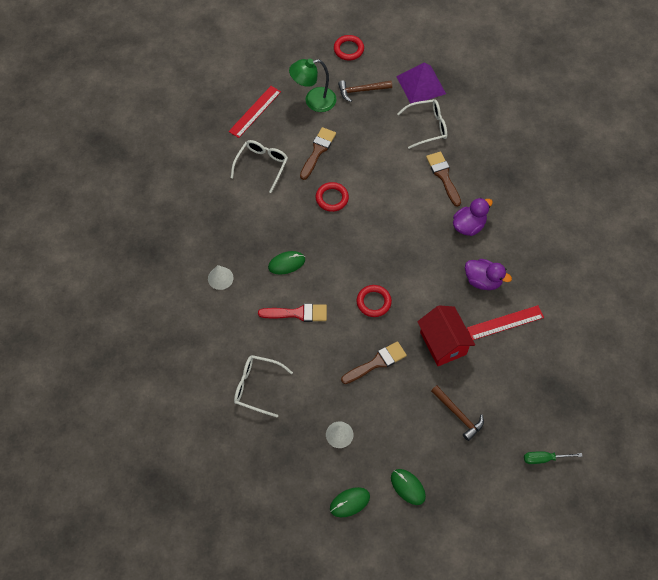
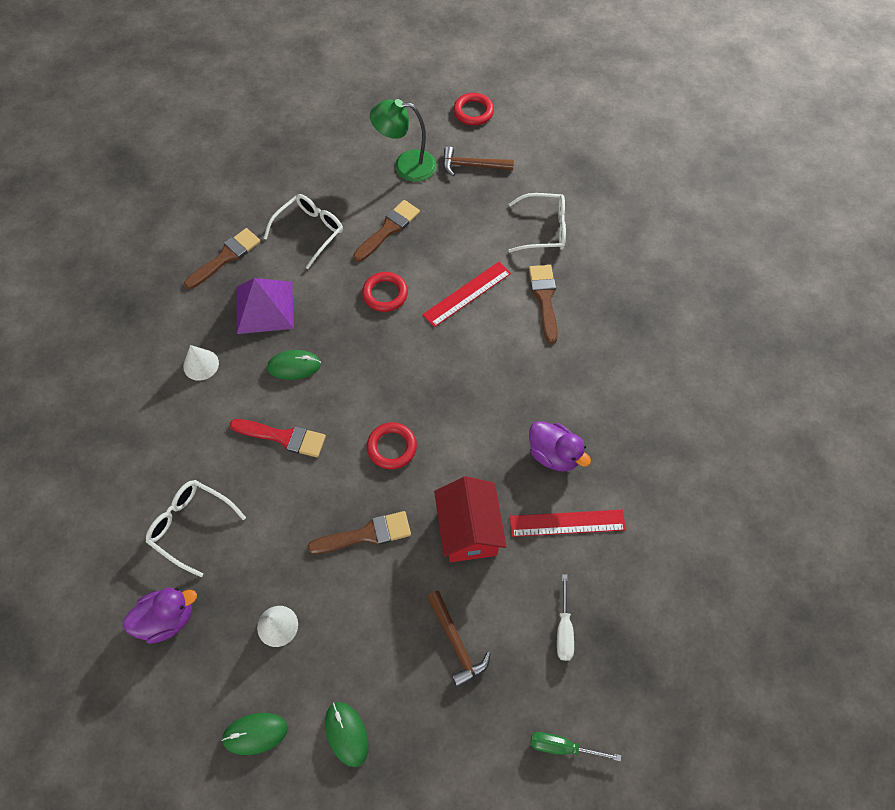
camera: 15 degrees right, 0 degrees up
red ruler [229,86,281,138] -> red ruler moved to [422,262,511,327]
purple pyramid [396,63,446,104] -> purple pyramid moved to [237,278,294,334]
purple duck [453,198,493,236] -> purple duck moved to [123,588,197,644]
none -> brown brush [184,228,261,289]
none -> white screwdriver [557,574,574,661]

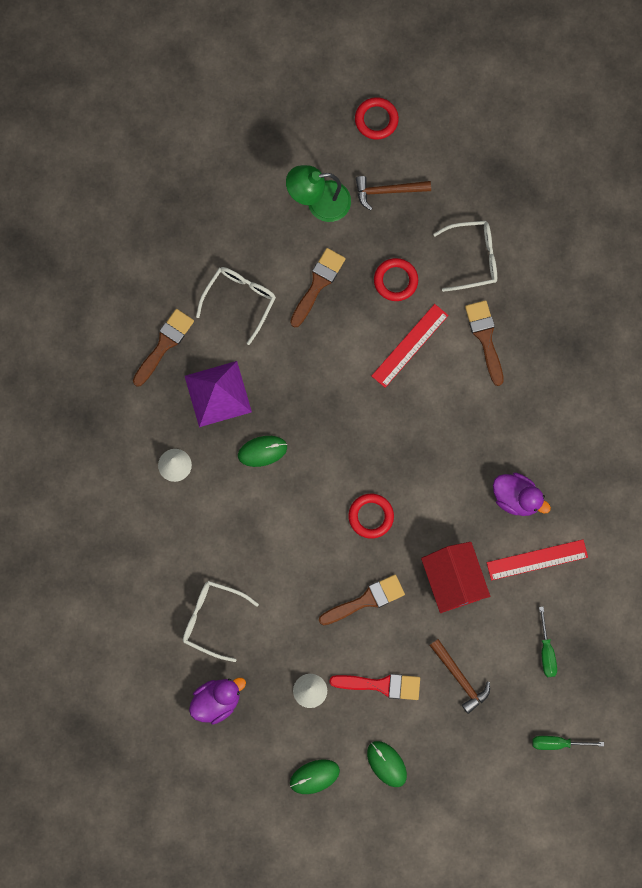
camera: 10 degrees left, 15 degrees up
red brush [230,419,326,458] -> red brush moved to [329,674,420,700]
red ring [362,272,408,312] -> red ring moved to [374,258,418,301]
white screwdriver [557,574,574,661] -> green screwdriver [539,607,557,677]

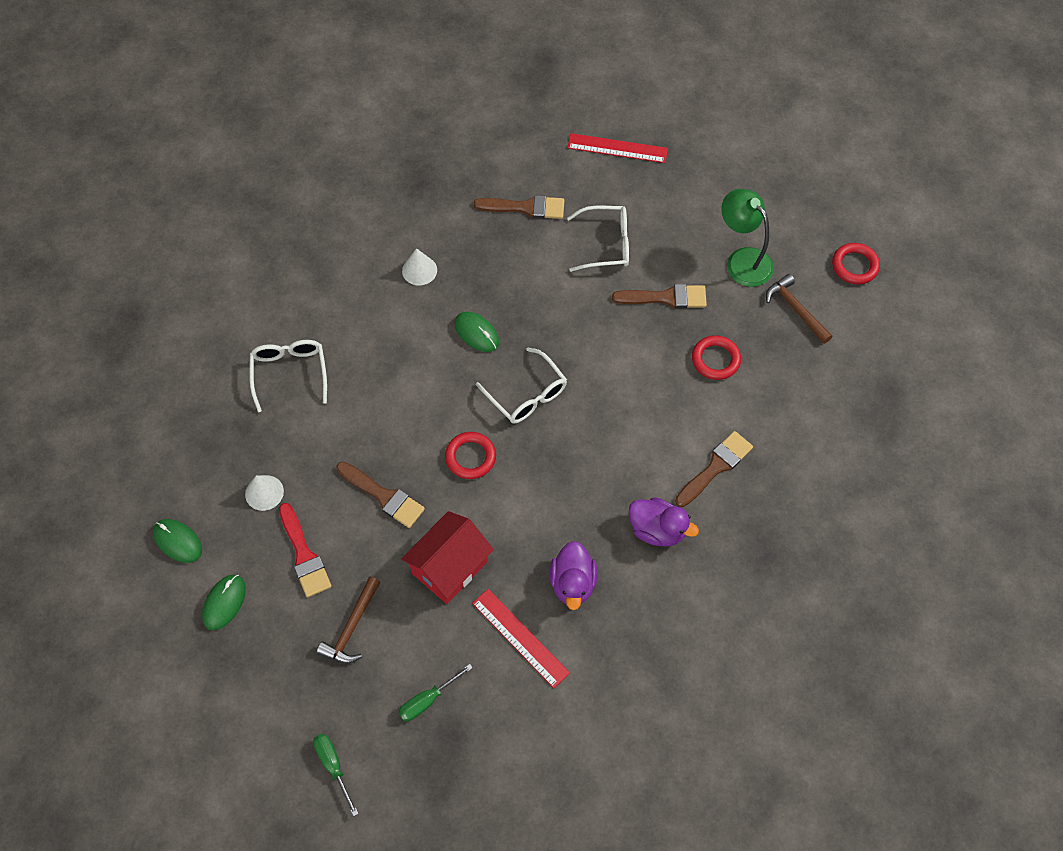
camera: 60 degrees right, 15 degrees down
purple pyramid [185,361,252,427] -> none
purple duck [189,678,246,725] -> purple duck moved to [629,497,699,547]
red ruler [372,304,449,388] -> red ruler moved to [567,133,668,163]
white glasses [433,221,497,292] -> white glasses moved to [476,348,567,423]

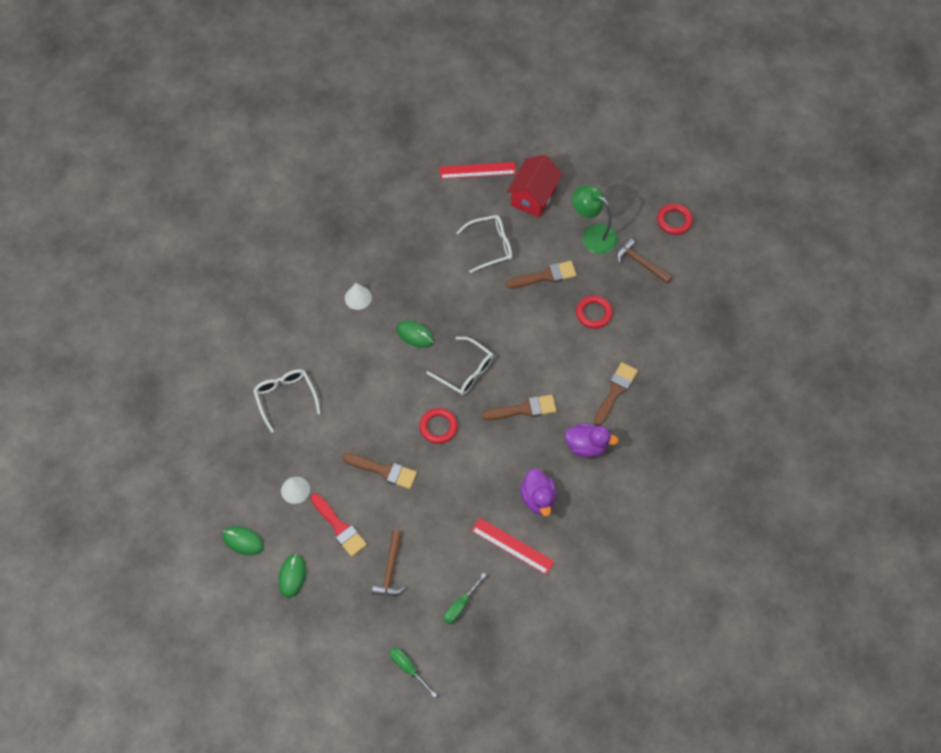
camera: 15 degrees left, 0 degrees up
red house [401,511,494,604] -> red house moved to [507,155,563,218]
brown brush [474,195,565,219] -> brown brush moved to [482,395,556,420]

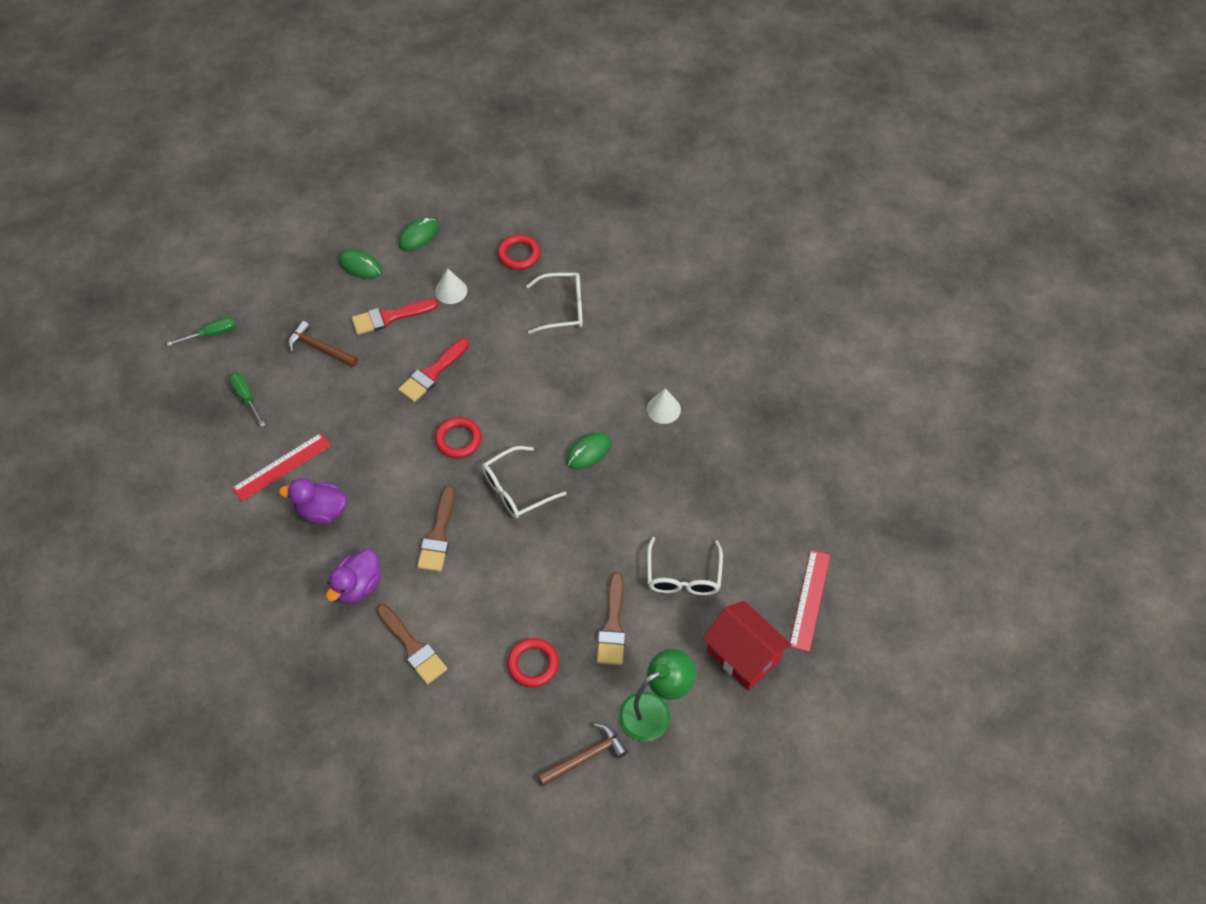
camera: 110 degrees right, 5 degrees down
brown brush [343,453,417,489] -> red brush [398,339,469,402]
red ring [657,204,693,235] -> red ring moved to [498,235,541,270]

